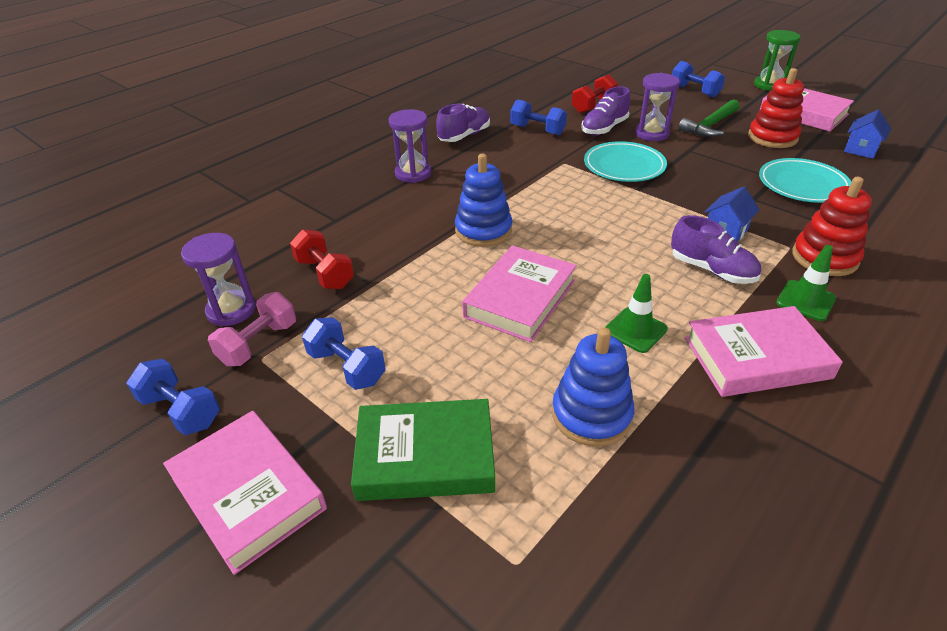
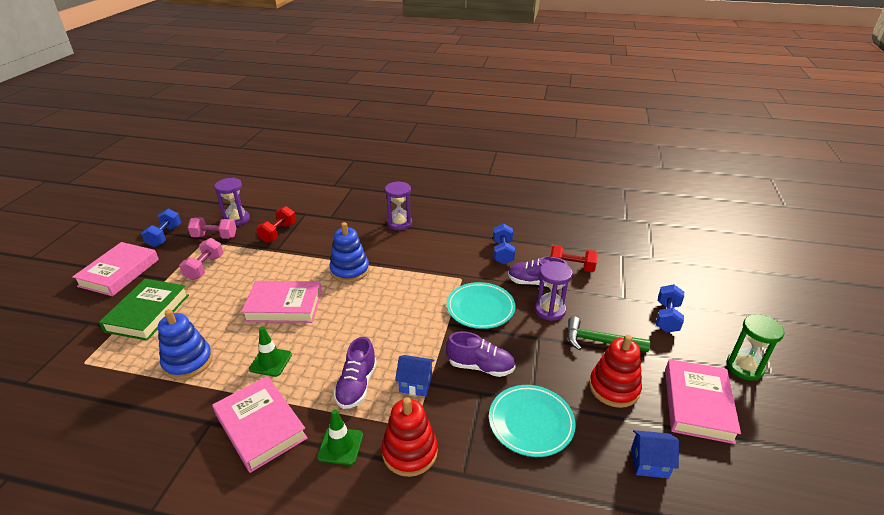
camera: 60 degrees right, 5 degrees down
blue dumbbell [302,317,386,390] -> pink dumbbell [179,238,223,280]
green book [351,399,495,501] -> green book turned 45 degrees clockwise [99,279,189,341]
purple shoe [436,104,490,142] -> purple shoe moved to [446,331,516,377]

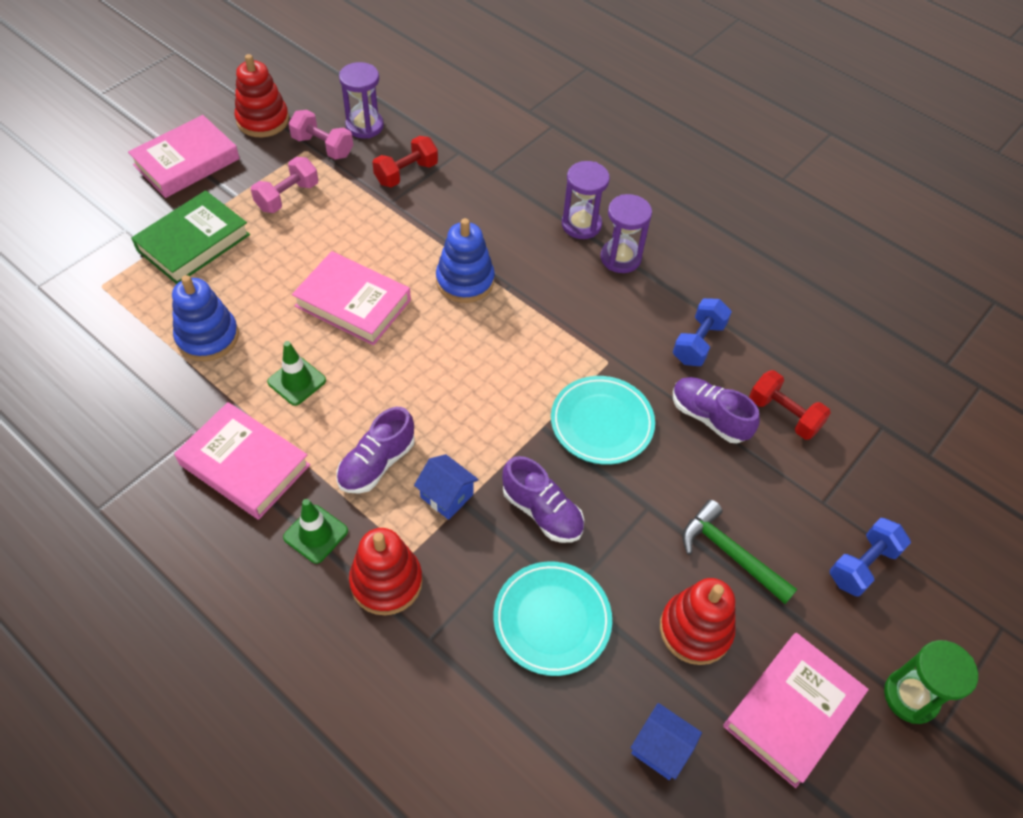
camera: 25 degrees right, 20 degrees up
blue dumbbell [141,209,181,247] -> red stacking toy [234,54,289,137]
pink book [212,376,308,473] -> pink book turned 45 degrees counterclockwise [174,402,310,520]
purple hourglass [535,261,573,321] -> purple hourglass moved to [600,194,652,273]

